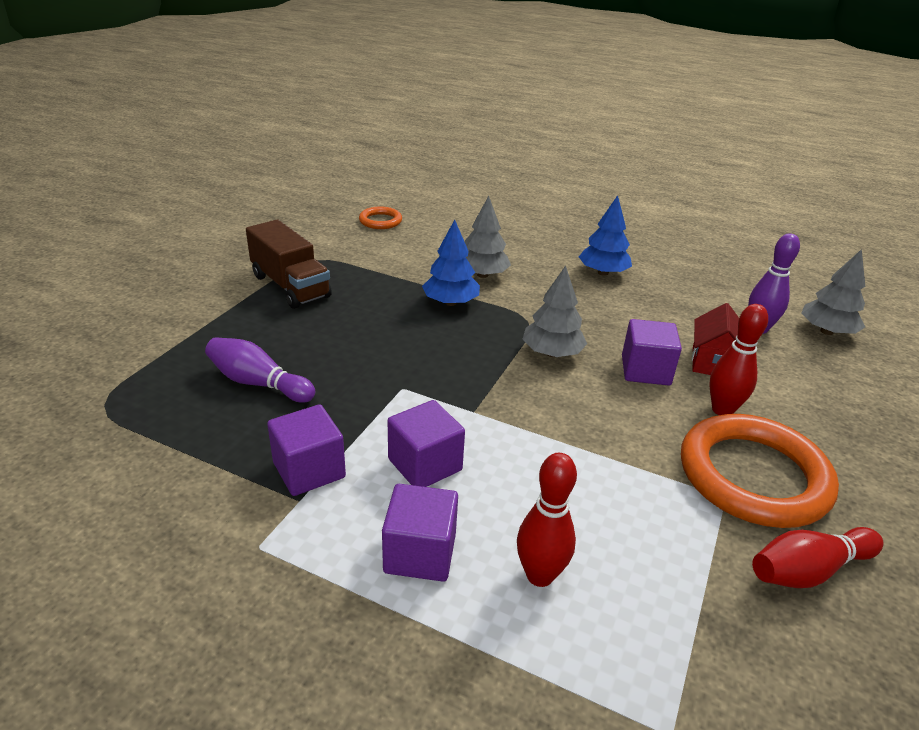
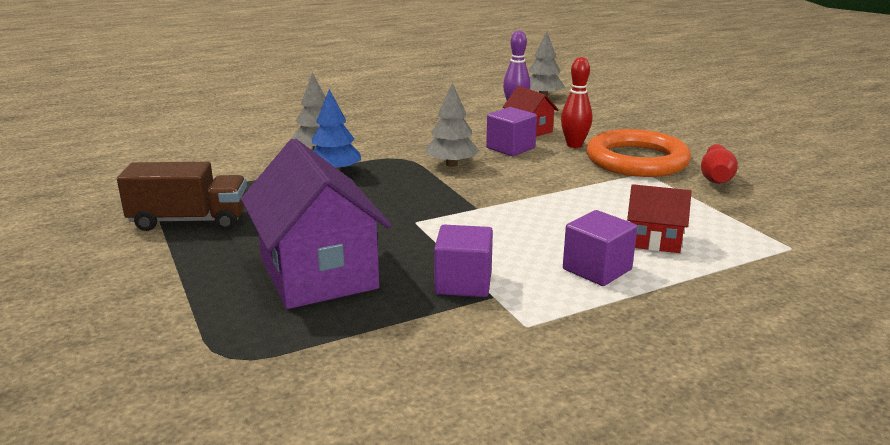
camera: 50 degrees left, 10 degrees down
purple bowling pin [205,337,315,403] -> purple house [241,138,391,309]
orange ring [359,207,402,229] -> none
purple cube [388,400,465,487] -> none
red bowling pin [517,453,577,587] -> red house [627,184,691,253]
blue tree [579,195,632,276] -> none

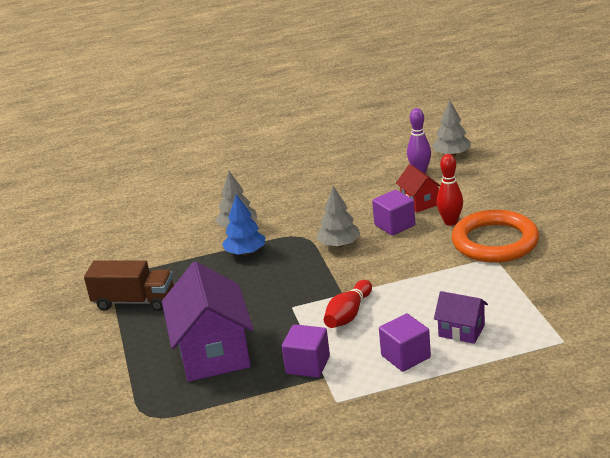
camera: 15 degrees right, 5 degrees up
red house [627,184,691,253] -> purple house [434,291,488,344]
red bowling pin [701,144,738,184] -> red bowling pin moved to [324,280,372,328]

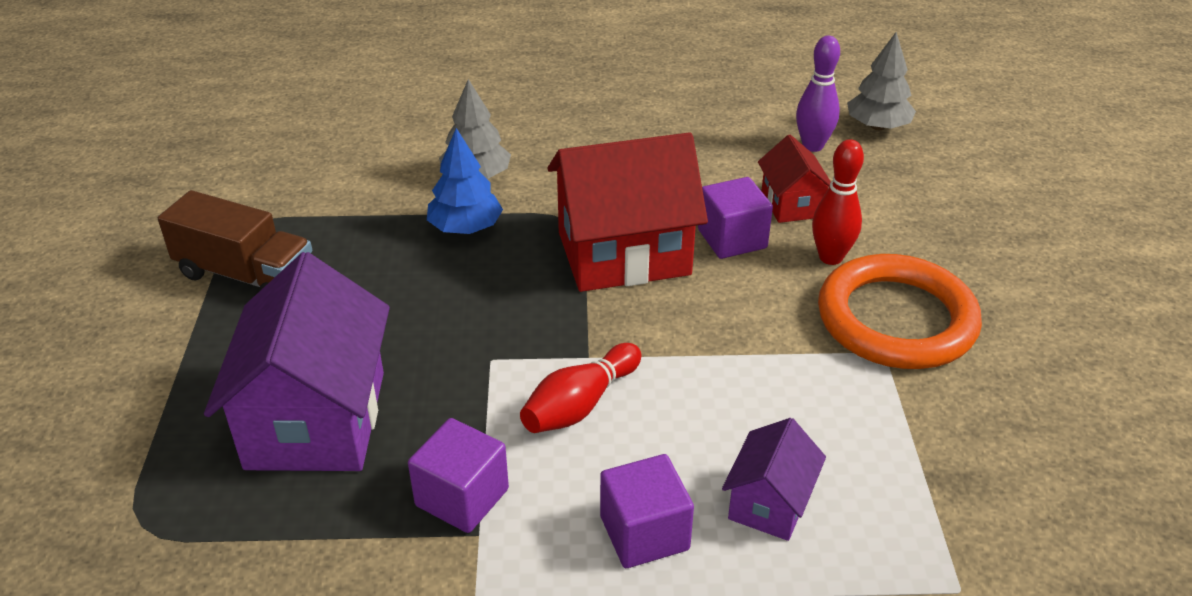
camera: 10 degrees right, 10 degrees up
grey tree [316,186,360,248] -> red house [547,132,708,292]
purple house [434,291,488,344] -> purple house turned 75 degrees clockwise [722,418,826,541]

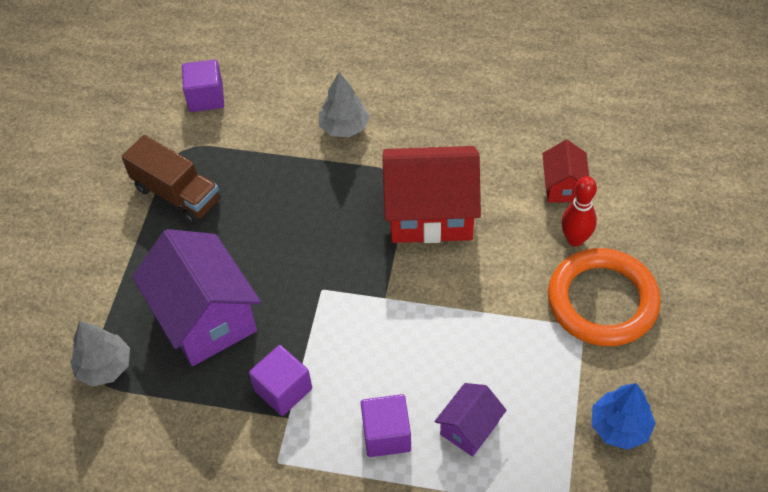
camera: 15 degrees right, 15 degrees up
purple house [204,252,390,471] -> purple house turned 45 degrees counterclockwise [132,229,261,366]
blue tree [427,128,503,234] -> blue tree moved to [592,383,656,450]
red bowling pin [520,343,641,433] -> none
purple cube [698,177,773,259] -> purple cube moved to [182,60,224,112]
purple bowling pin [796,35,840,152] -> none
grey tree [847,32,916,130] -> grey tree moved to [70,321,130,387]

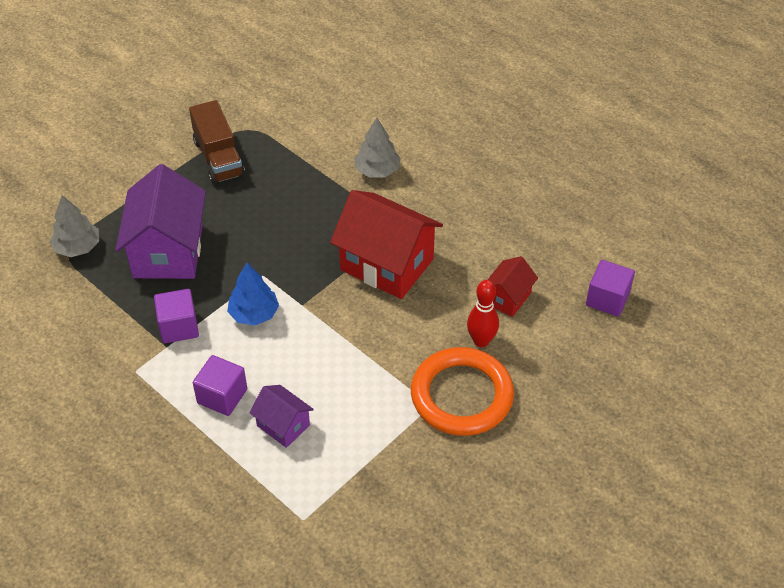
camera: 30 degrees right, 5 degrees down
purple cube [182,60,224,112] -> purple cube moved to [586,260,635,317]
purple house [434,383,507,457] -> purple house turned 60 degrees clockwise [249,385,314,448]
blue tree [592,383,656,450] -> blue tree moved to [227,263,279,326]

